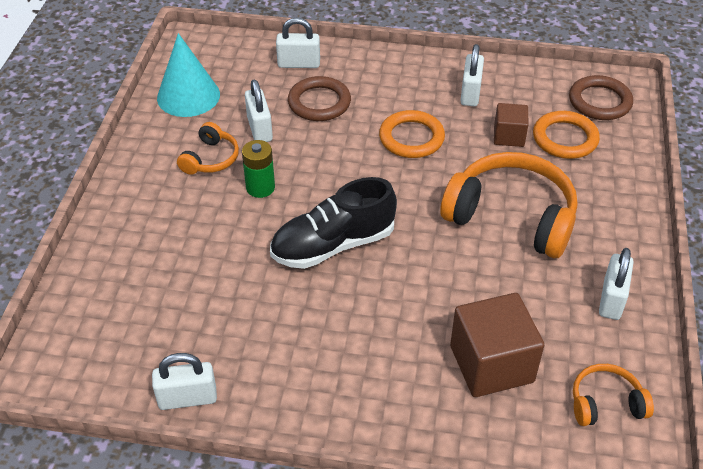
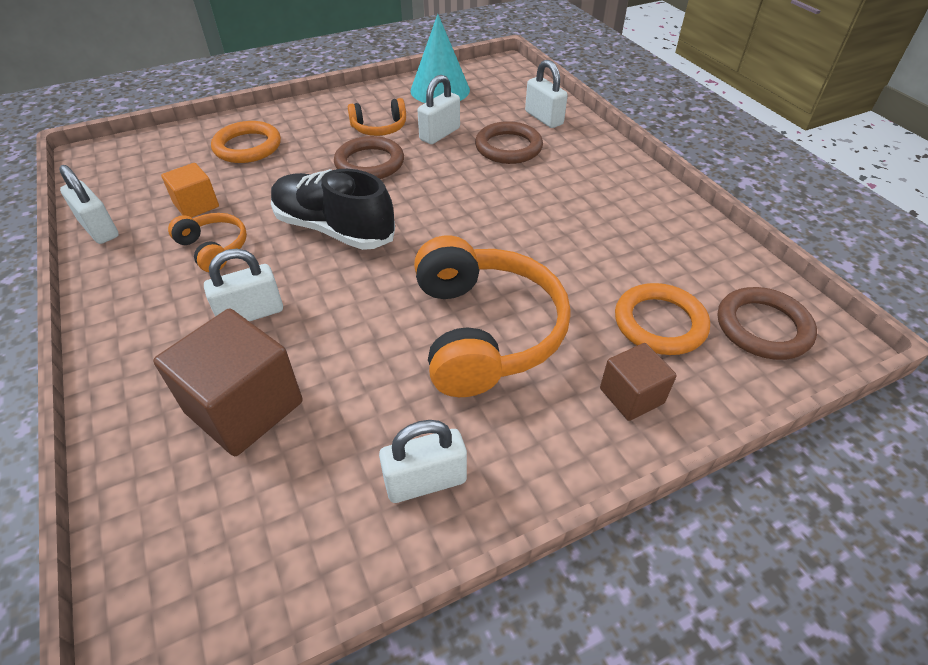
camera: 55 degrees right, 0 degrees up
green battery [242,140,275,198] -> brown ring [334,136,404,179]
orange ring [379,110,445,158] -> orange ring moved to [211,121,281,163]
white padlock [461,44,484,106] -> white padlock moved to [204,249,283,322]
brown cube [494,103,528,147] -> brown cube moved to [600,343,677,421]
orange headphones [573,364,654,426] -> orange headphones moved to [168,213,247,272]
none -> orange cube [161,163,219,217]

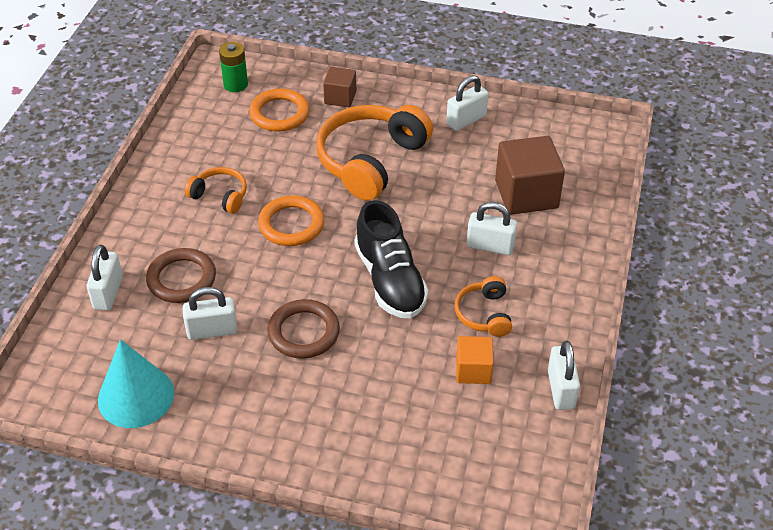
camera: 140 degrees left, 0 degrees up
orange ring [211,121,281,163] -> orange ring moved to [258,195,325,246]
orange headphones [348,98,406,136] -> orange headphones moved to [185,167,247,214]
white padlock [379,420,467,503] -> white padlock turned 60 degrees counterclockwise [446,75,488,131]
brown ring [718,287,817,360] -> green battery [219,42,248,92]

